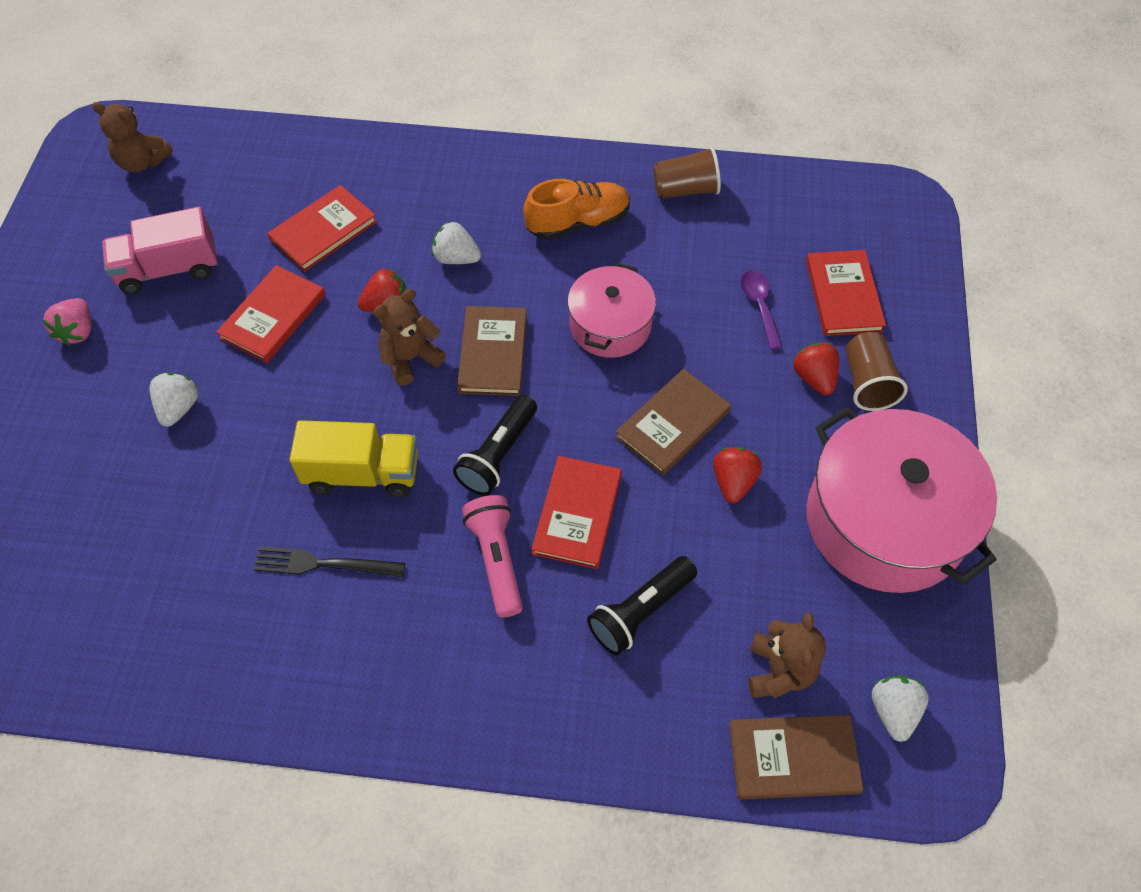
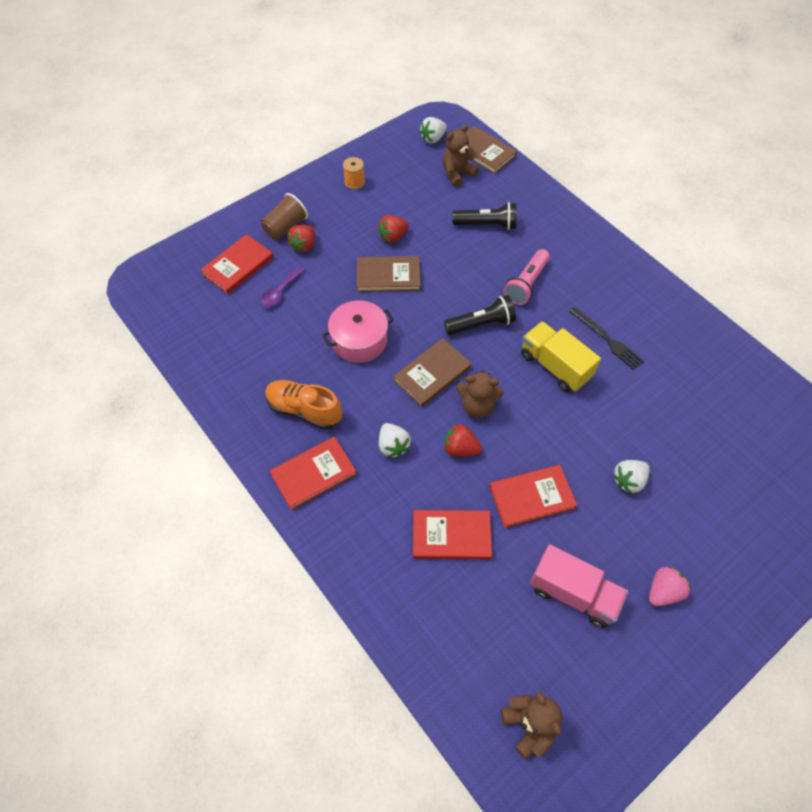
camera: 135 degrees left, 0 degrees up
red book [531,456,622,569] -> red book moved to [270,436,357,510]
brown cup [653,147,721,199] -> none
pink pot [807,407,997,593] -> orange spool [343,157,365,190]

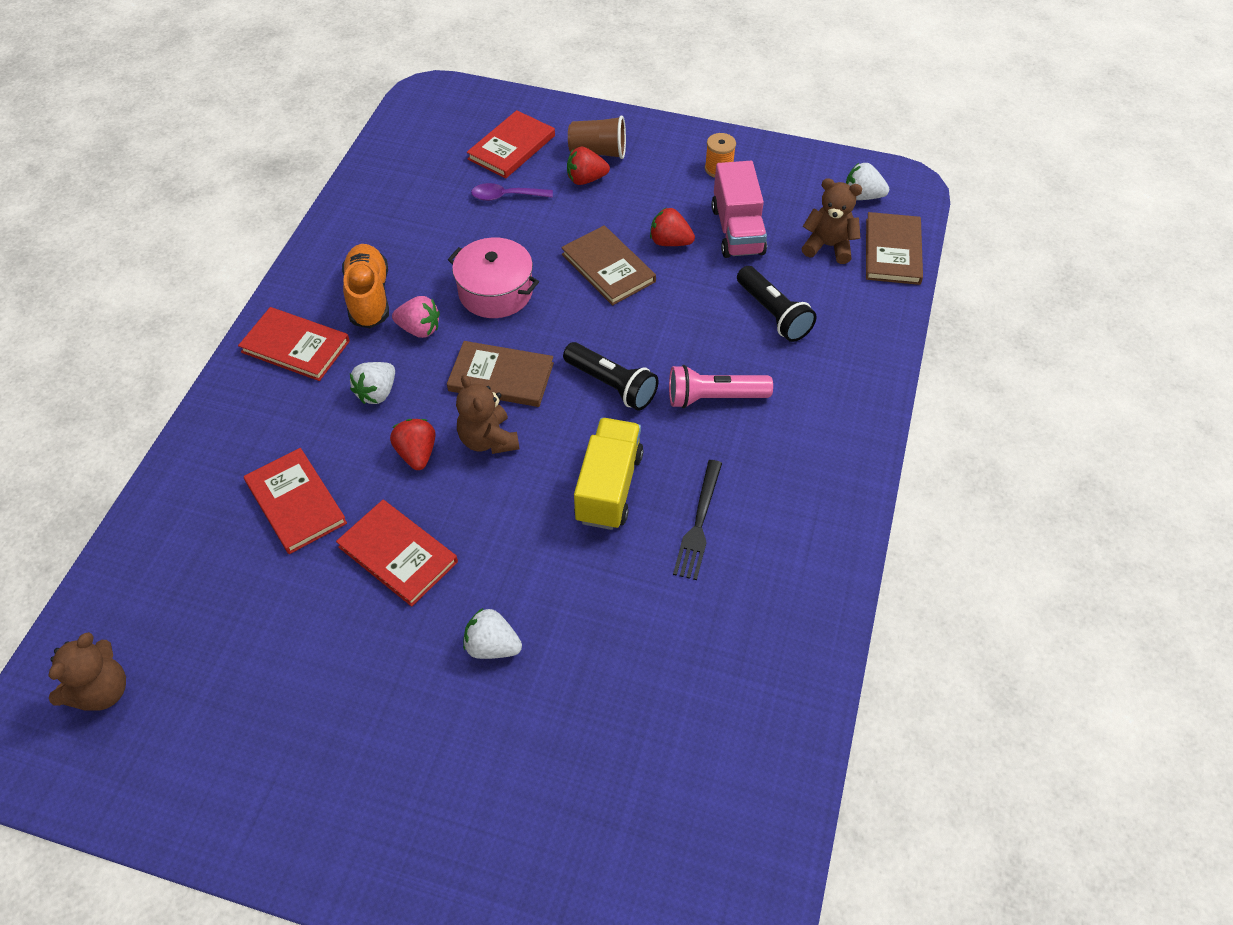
camera: 55 degrees right, 5 degrees down
red book [201,234,273,294] -> red book turned 60 degrees counterclockwise [467,110,555,179]
pink truck [530,544,628,628] -> pink truck moved to [711,161,767,258]
pink strawberry [649,566,691,606] -> pink strawberry moved to [392,296,440,338]

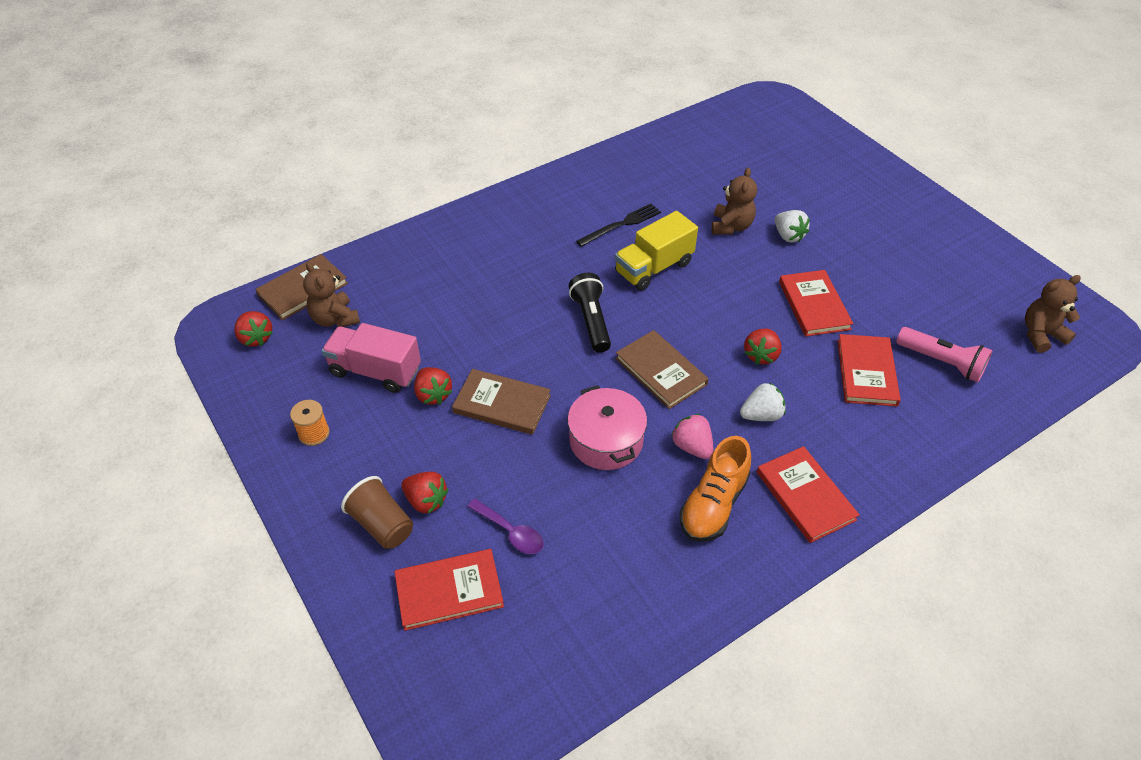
camera: 140 degrees left, 5 degrees down
brown teddy bear [456,375,519,454] -> brown teddy bear moved to [711,168,757,235]
brown book [561,225,656,306] -> brown book turned 75 degrees counterclockwise [452,369,551,435]
pink flashlight [669,365,773,408] -> pink flashlight moved to [896,327,993,382]
pink truck [711,161,767,258] -> pink truck turned 105 degrees counterclockwise [322,323,421,393]
black flashlight [737,266,816,342] -> none
white strawberry [846,163,889,200] -> red strawberry [234,311,273,347]

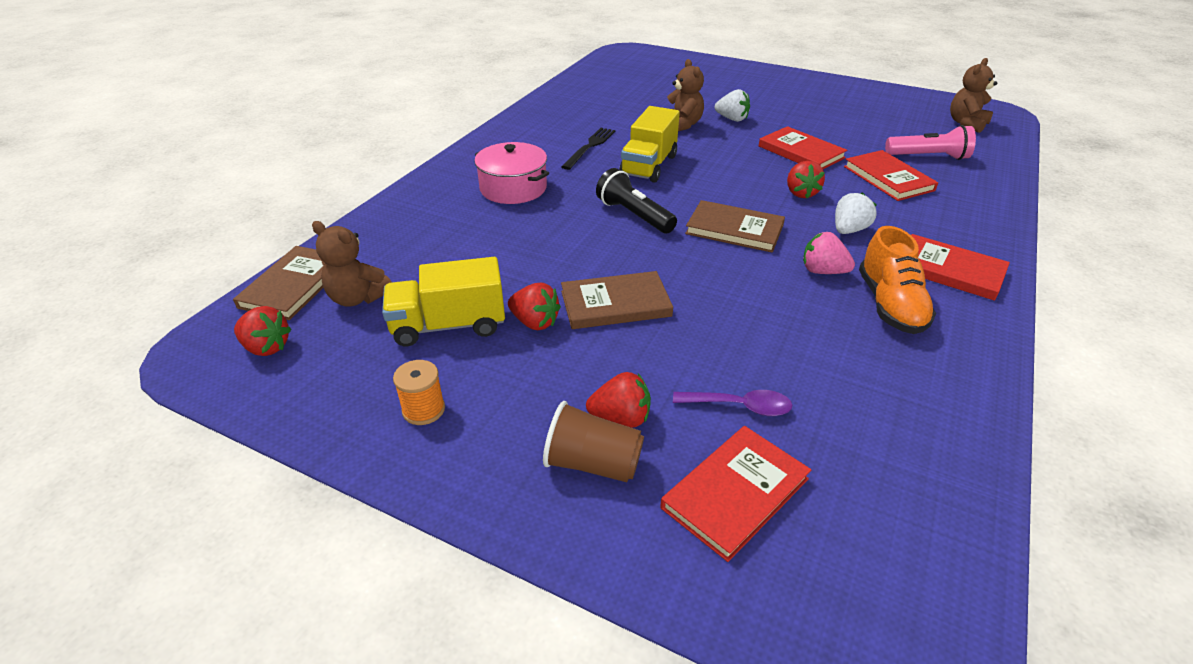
camera: 30 degrees left, 10 degrees down
pink truck [322,323,421,393] -> yellow truck [382,257,505,346]
pink pot [567,385,647,470] -> pink pot moved to [474,142,549,204]

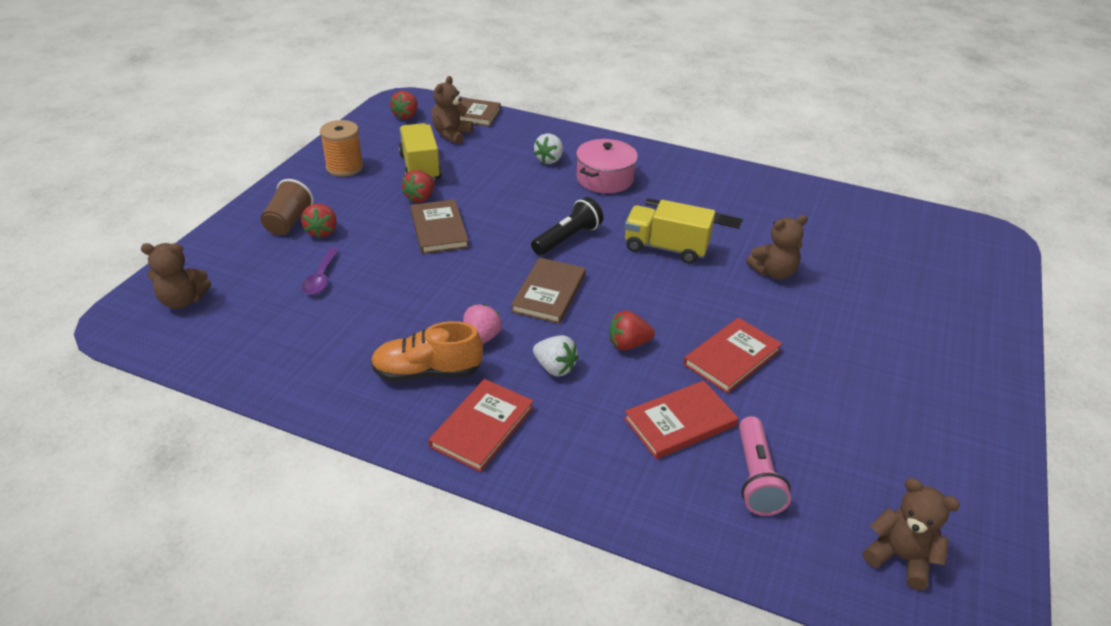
camera: 85 degrees right, 0 degrees up
orange spool [393,360,445,425] -> orange spool [320,120,364,177], size x1.53
red book [660,426,811,562] -> none
white strawberry [715,89,750,122] -> white strawberry moved to [534,133,563,164]
none -> brown teddy bear [141,243,211,309]

